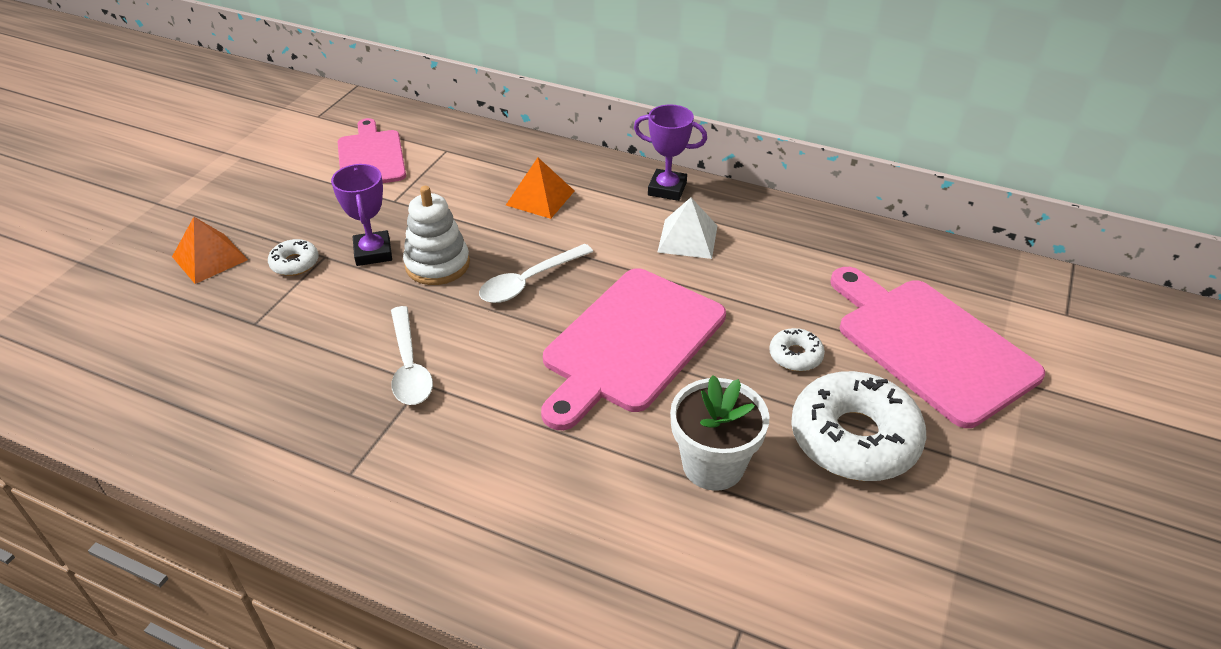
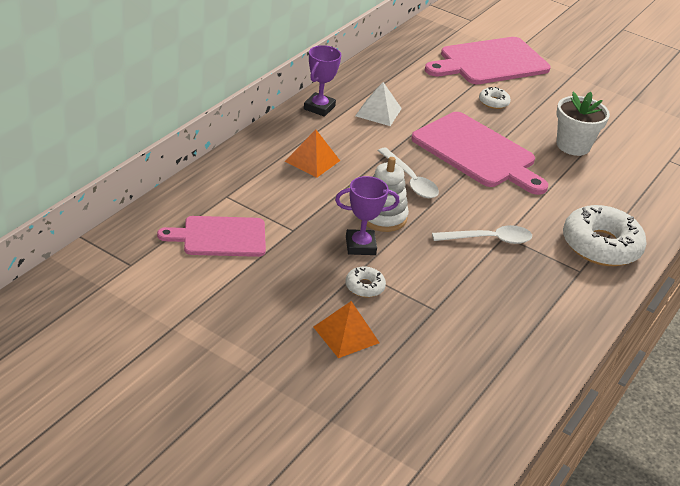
camera: 85 degrees left, 5 degrees down
white donut [791,371,926,481] -> white donut moved to [563,205,647,266]

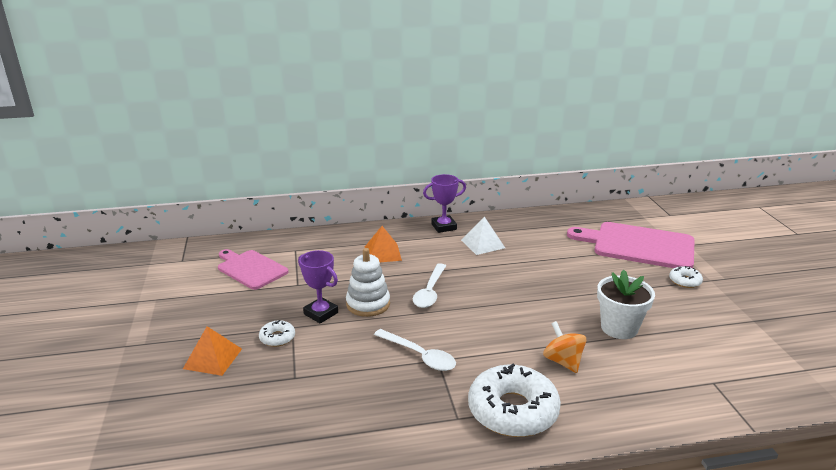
camera: 50 degrees right, 10 degrees down
pink cutting board [411,112,548,195] -> none
white donut [479,87,511,109] -> white donut moved to [669,266,703,288]
none -> orange spinning top [543,321,587,373]

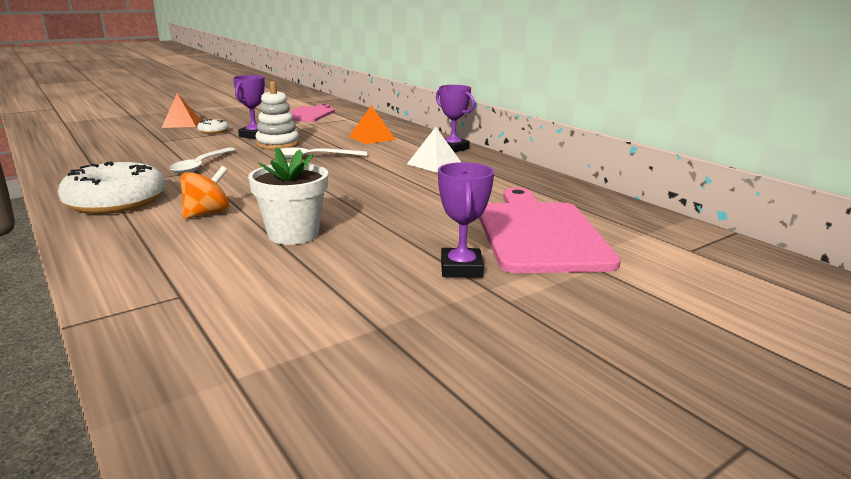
camera: 65 degrees right, 5 degrees down
white donut [669,266,703,288] -> purple trophy [438,162,494,278]

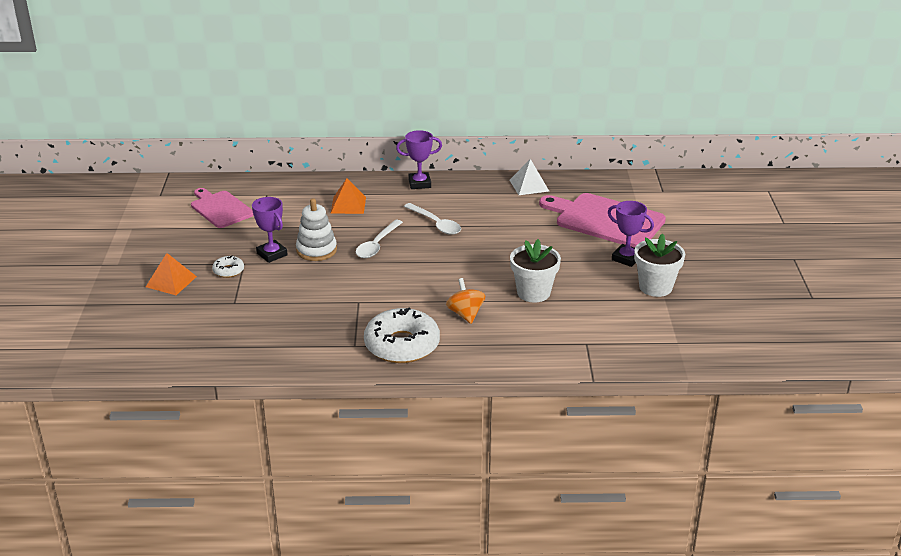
camera: 55 degrees left, 10 degrees up
white spoon [169,147,236,174] -> white spoon moved to [404,203,461,235]
white pyramid [407,127,461,173] -> white pyramid moved to [510,159,549,195]
none -> white flower pot [634,234,685,297]

